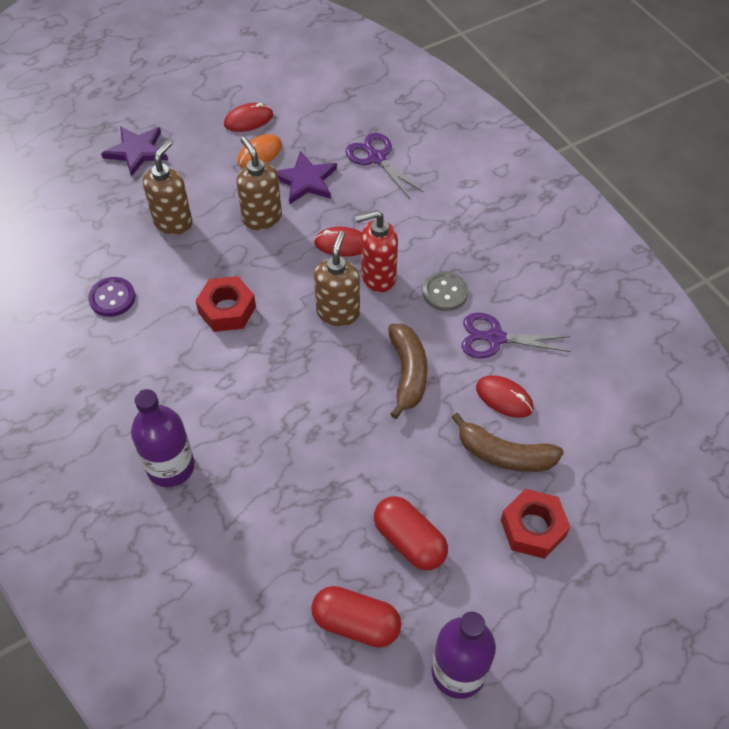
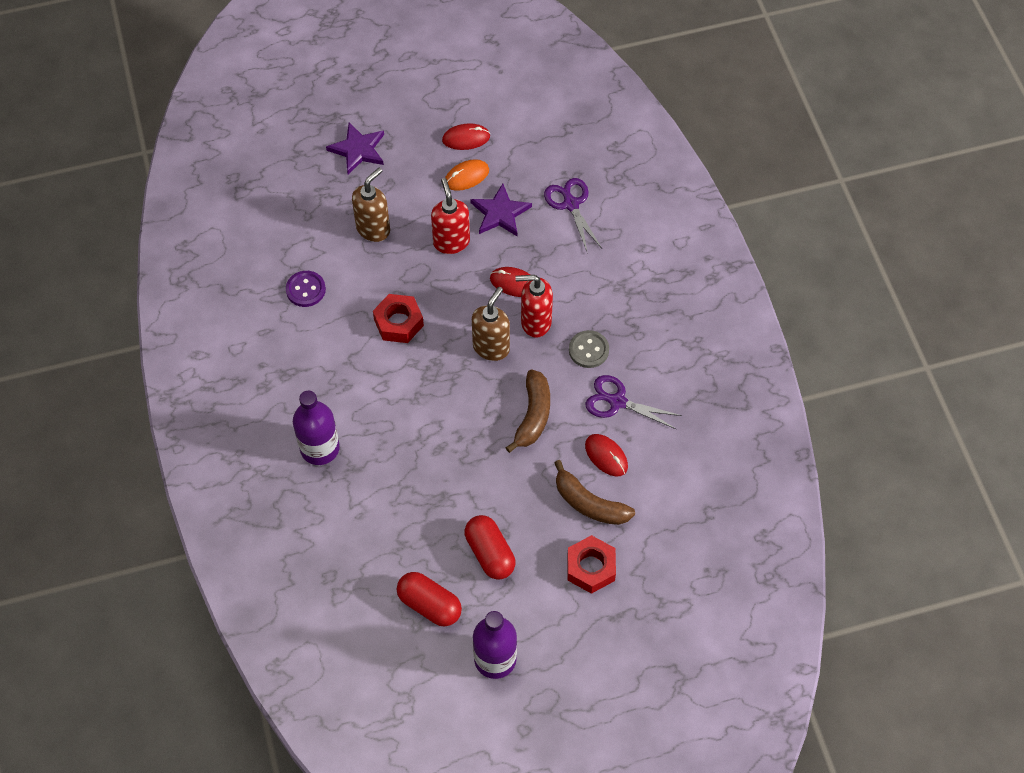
camera: 15 degrees right, 5 degrees up
brown soap dispenser [236,137,282,230] -> red soap dispenser [431,178,470,254]

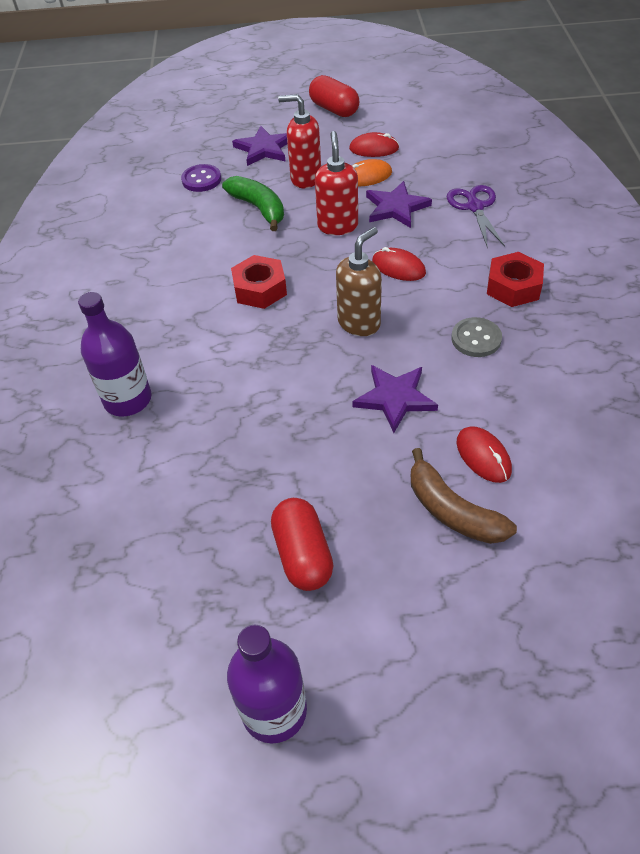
camera: 15 degrees right, 10 degrees down
purple button [286,271,326,307] -> purple button moved to [181,164,221,192]
brown soap dispenser [352,168,390,242] -> green banana [222,176,284,231]
red capsule [397,572,462,626] -> red capsule moved to [309,75,359,117]
brown banana [506,370,550,453] -> purple star [352,365,438,433]
red soap dispenser [515,275,553,338] -> red soap dispenser moved to [278,94,321,188]
red nut [567,535,616,594] -> red nut moved to [487,252,544,307]
purple scissors [586,375,682,430] -> none

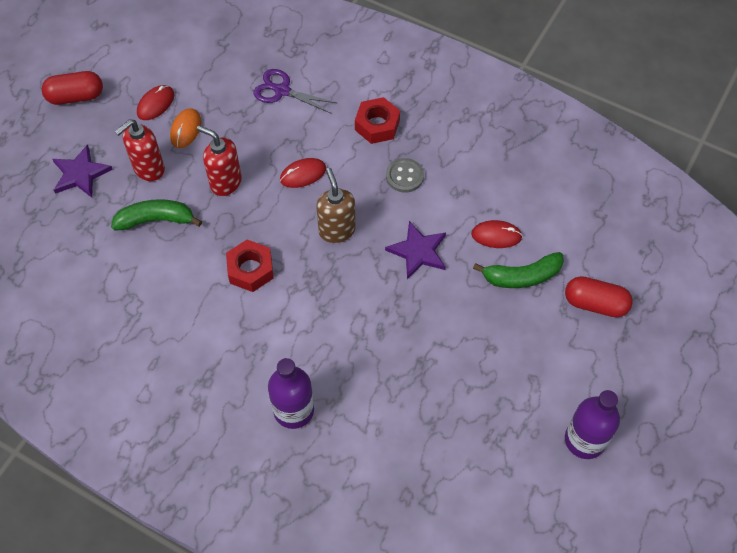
camera: 60 degrees left, 10 degrees up
purple button [181,164,221,192] -> none
red capsule [271,498,333,591] -> red capsule moved to [565,276,633,317]
purple star [366,181,432,228] -> none
brown banana [411,448,517,544] -> green banana [473,252,564,288]

